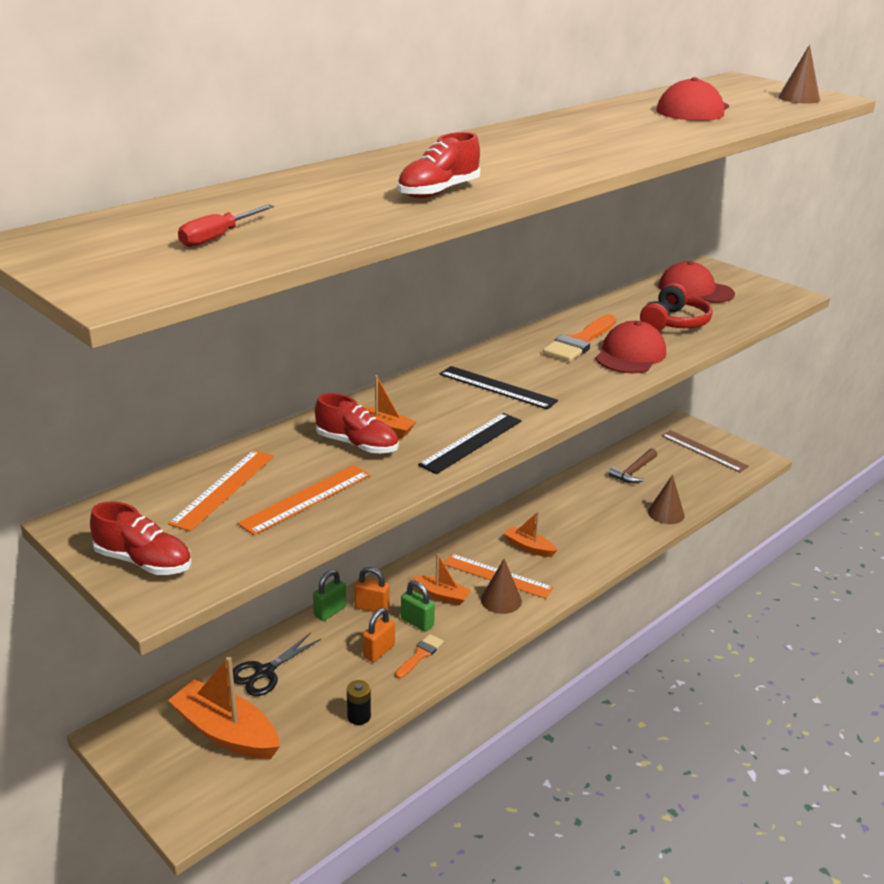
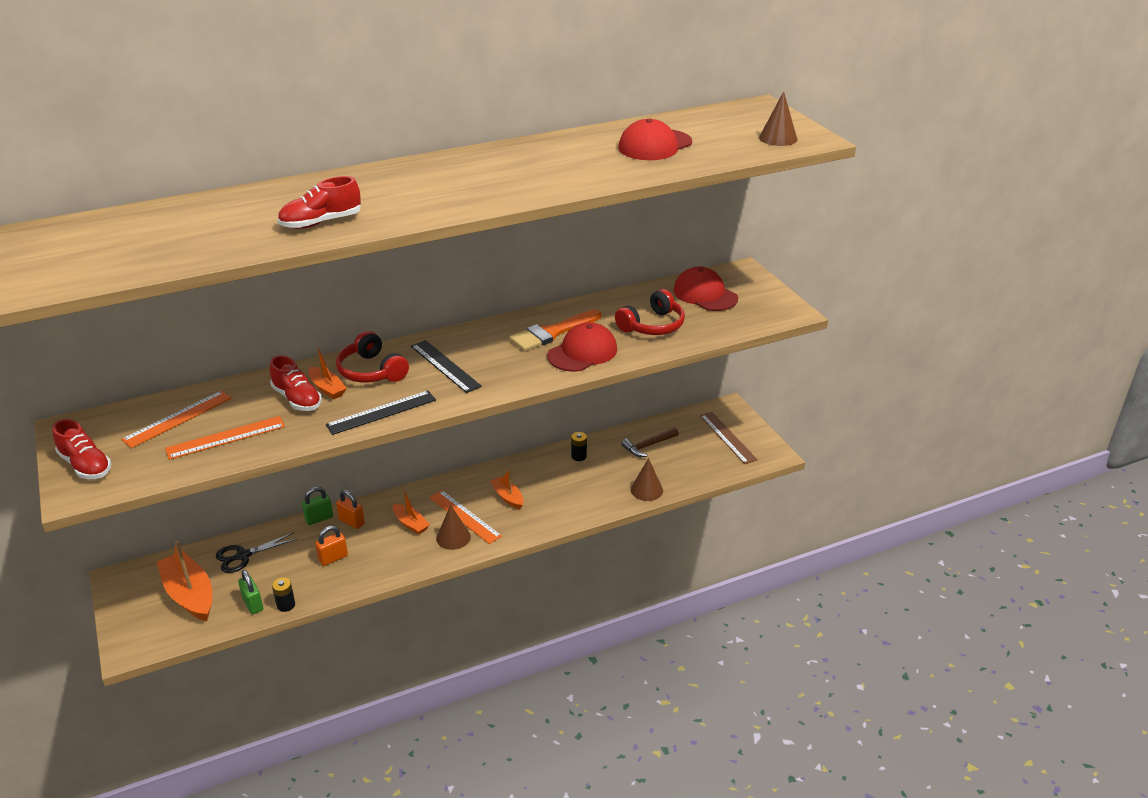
camera: 20 degrees right, 5 degrees up
red screwdriver [178,204,274,247] -> none
orange brush [395,634,444,679] -> none
green padlock [401,581,435,632] -> green padlock moved to [238,570,263,614]
none -> red headphones [336,331,409,382]
none -> black battery [571,432,587,461]

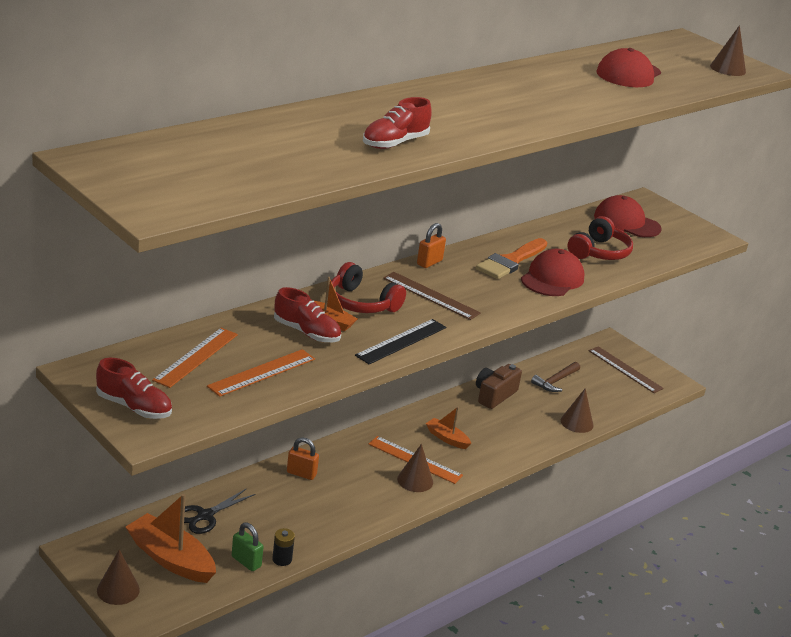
camera: 20 degrees left, 5 degrees down
green padlock [302,487,333,525] -> none
orange padlock [315,526,348,566] -> orange padlock moved to [417,223,446,268]
orange boat [393,490,430,535] -> none
black ruler [411,340,482,393] -> brown ruler [383,272,481,320]
black battery [571,432,587,461] -> brown camera [476,364,522,409]
none -> brown cone [97,549,140,605]

